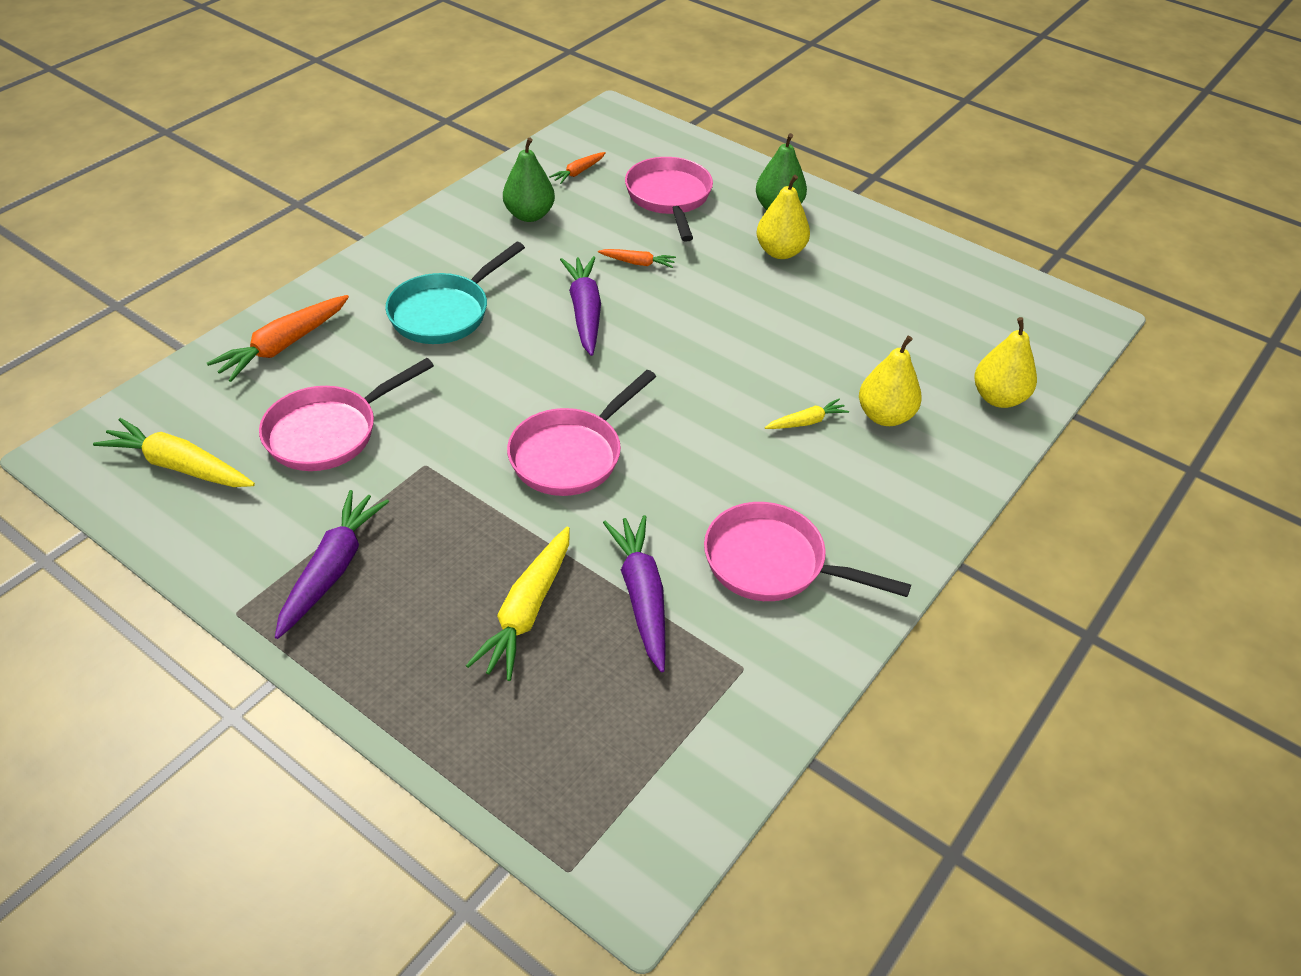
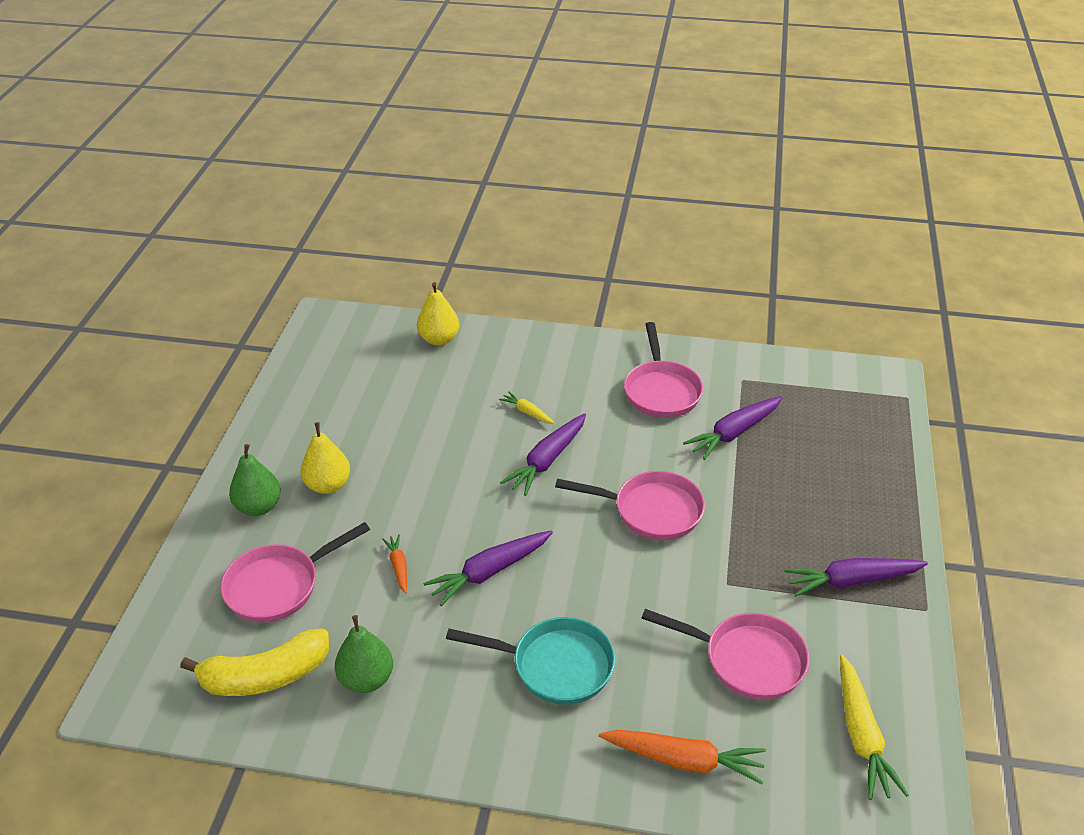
camera: 115 degrees left, 5 degrees down
yellow carrot [466,527,570,681] -> none
orange carrot [549,152,606,184] -> yellow banana [180,628,329,696]
yellow pear [859,336,922,426] -> none
none -> purple carrot [500,413,586,496]

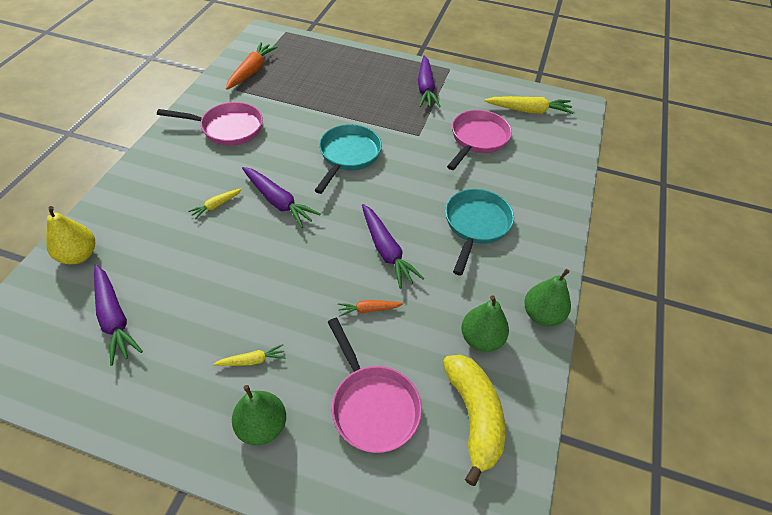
camera: 85 degrees left, 10 degrees up
yellow pear [300,422,350,494] -> yellow carrot [213,344,285,366]
pink pan [555,471,705,540] -> turquoise pan [314,124,382,194]
orange carrot [599,730,766,784] -> orange carrot moved to [226,42,278,90]
purple carrot [683,396,783,460] -> purple carrot moved to [94,264,143,366]
none -> green pear [524,269,571,326]

